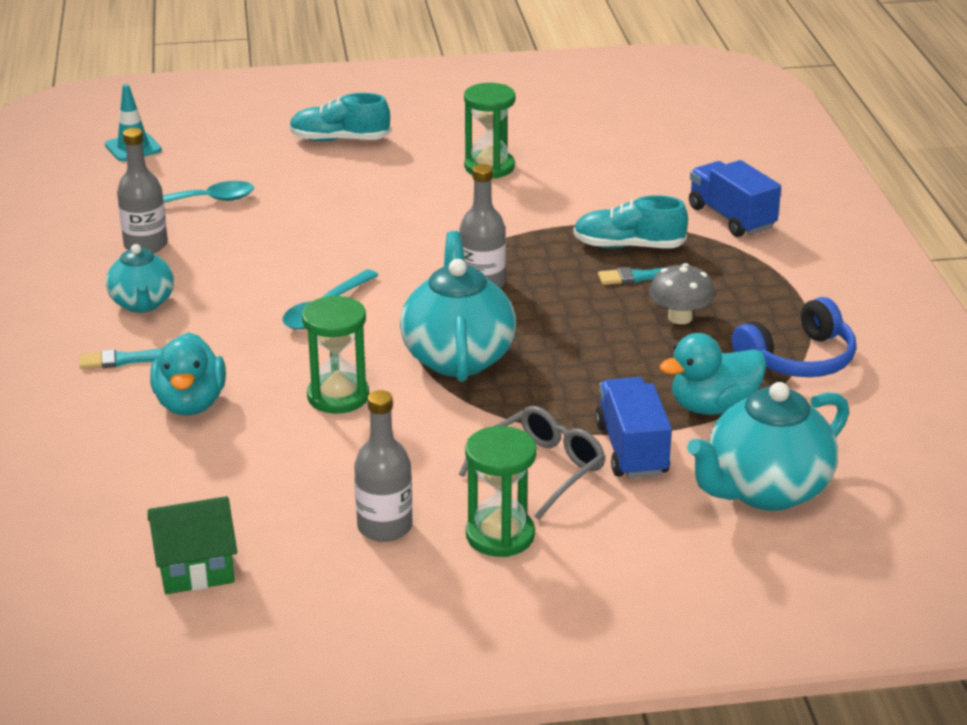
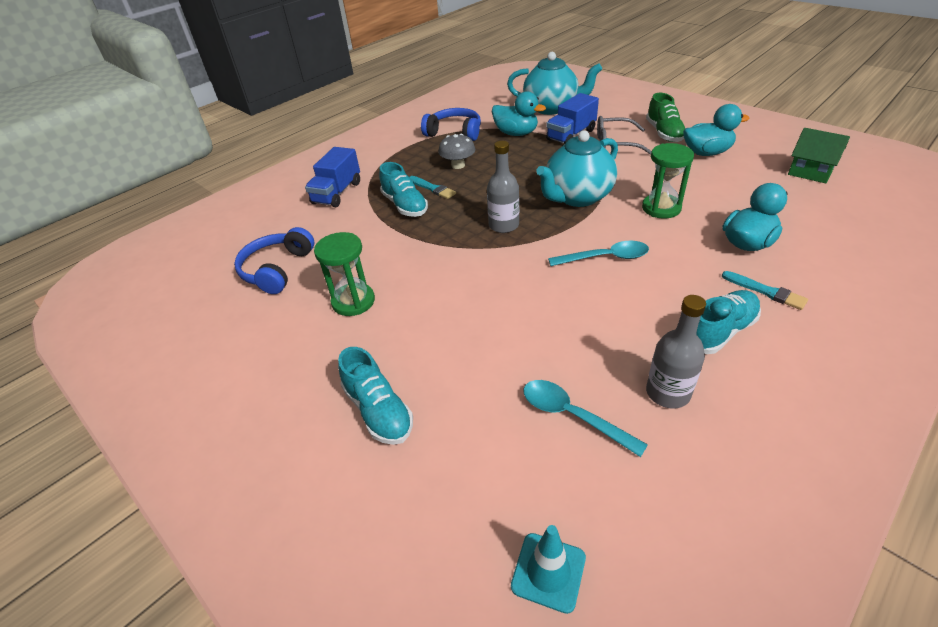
camera: 125 degrees left, 10 degrees up
turquoise teapot [106,244,174,313] -> turquoise shoe [696,290,761,354]
grey bottle [354,390,412,542] -> turquoise duck [683,104,750,156]
green hourglass [465,426,537,557] -> green shoe [646,93,685,142]
none -> blue headphones [234,227,314,294]

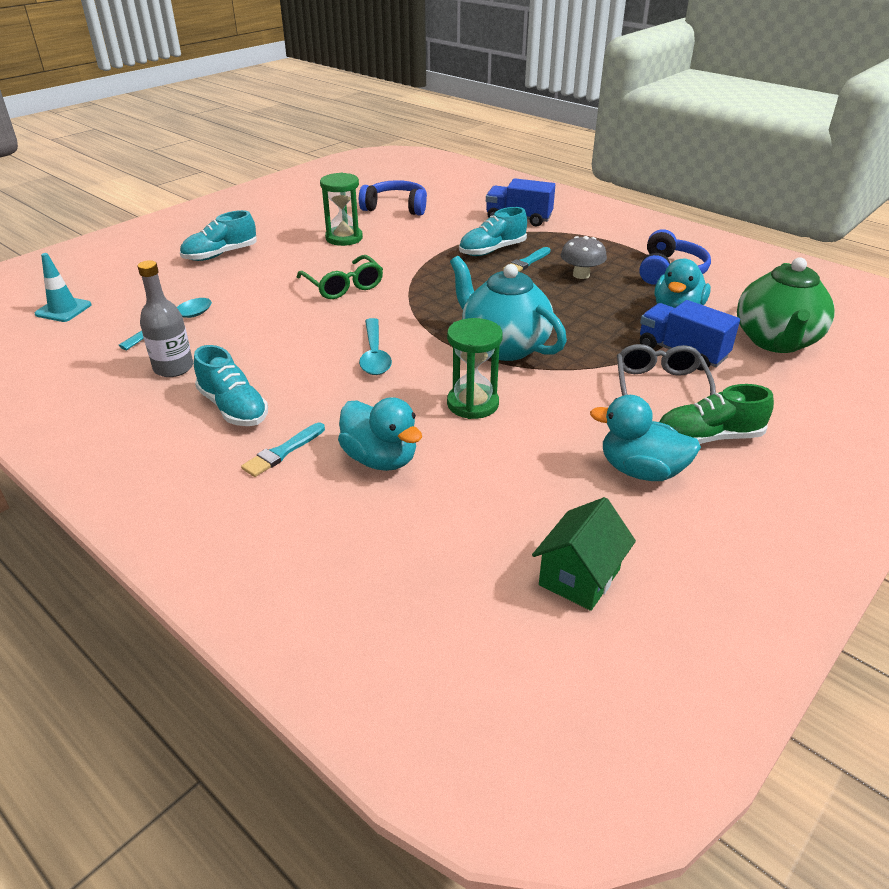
camera: 85 degrees right, 5 degrees down
grey bottle [487,141,519,233] -> none
turquoise teapot [507,52,602,115] -> green teapot [737,257,834,353]
turquoise duck [683,104,750,156] -> turquoise duck turned 120 degrees clockwise [590,395,701,481]
none -> green glasses [297,255,383,299]

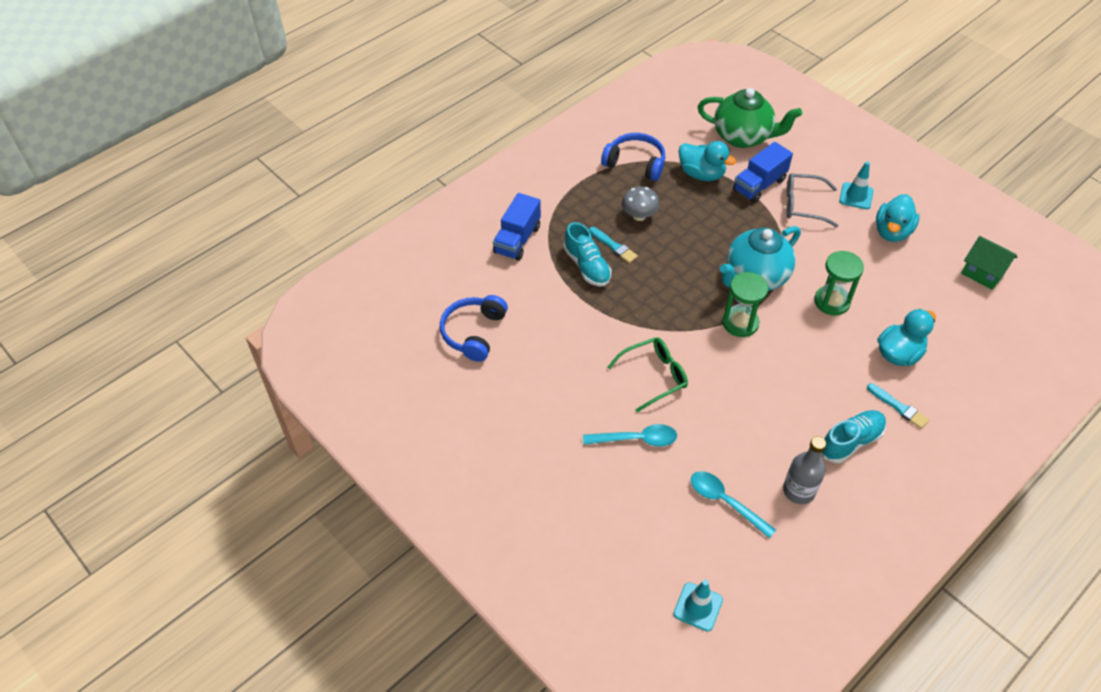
camera: 85 degrees left, 15 degrees up
turquoise shoe [180,210,257,261] -> none
green hourglass [320,173,363,246] -> green hourglass moved to [723,272,768,337]
turquoise spoon [359,318,392,375] -> turquoise spoon moved to [583,424,677,447]
green shoe [659,384,774,444] -> turquoise traffic cone [839,162,874,209]

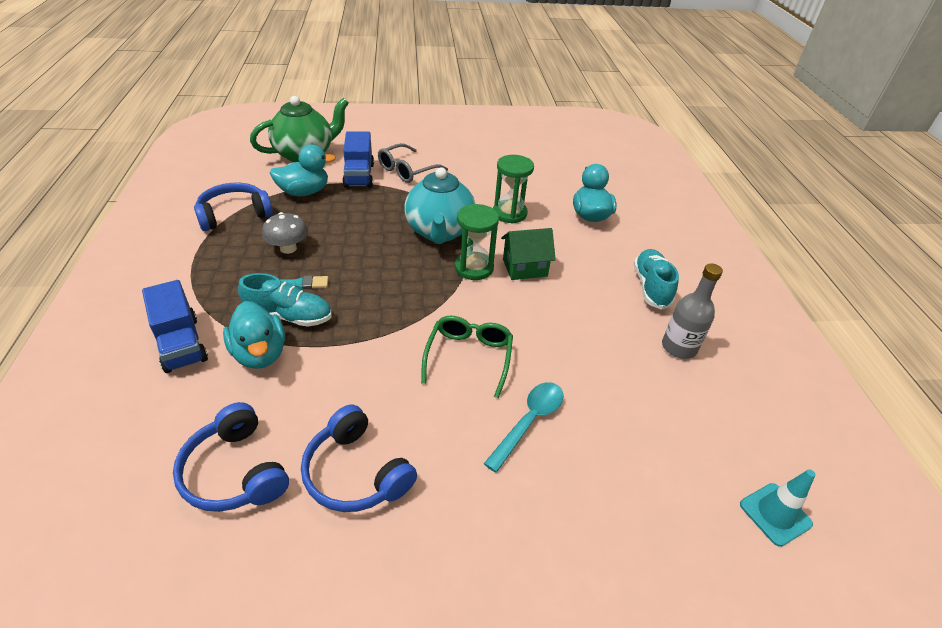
camera: 55 degrees left, 10 degrees down
turquoise spoon [691,471,776,538] -> none
turquoise traffic cone [839,162,874,209] -> none
turquoise brush [867,383,929,429] -> none
turquoise duck [876,194,920,242] -> turquoise duck moved to [223,301,285,369]
green house [961,236,1017,290] -> green house moved to [501,228,556,280]
none -> blue headphones [301,404,417,512]

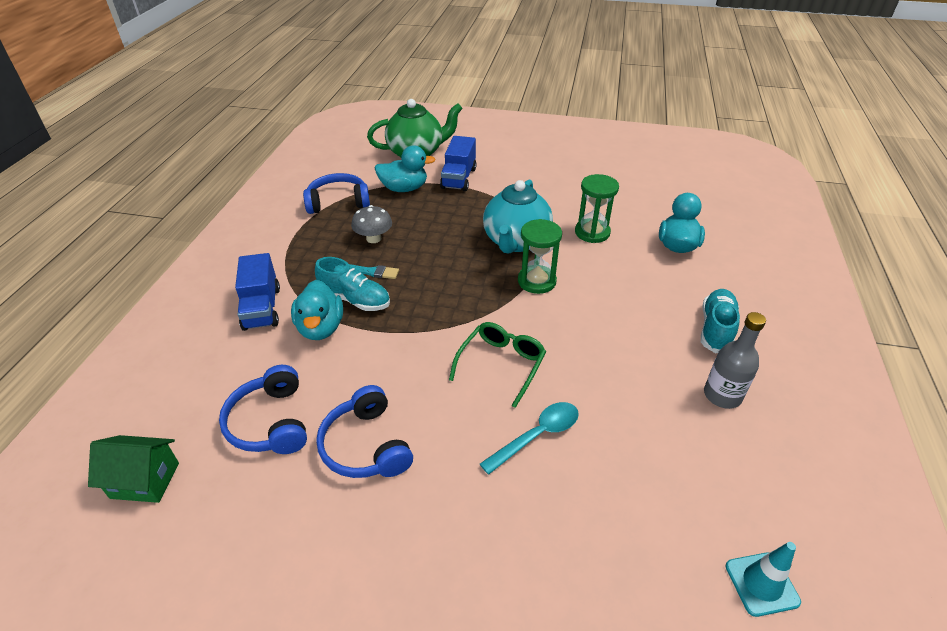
camera: 20 degrees right, 0 degrees up
grey glasses [378,143,448,183] -> none
green house [501,228,556,280] -> green house moved to [88,435,179,503]

